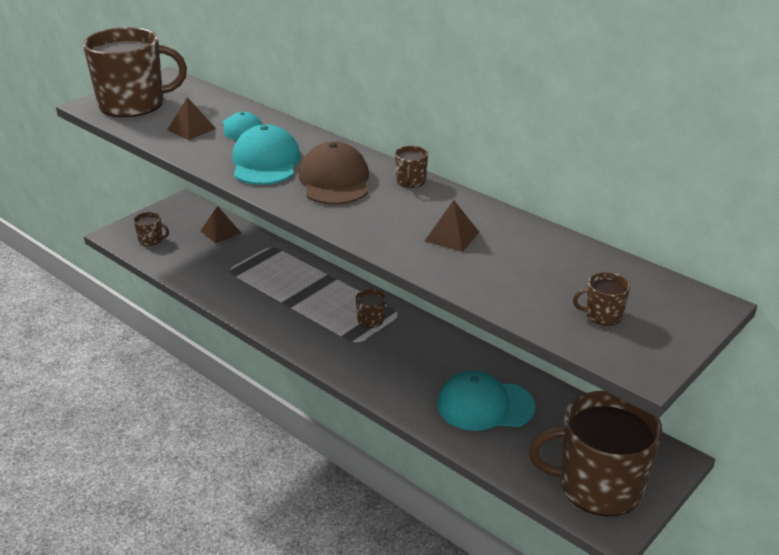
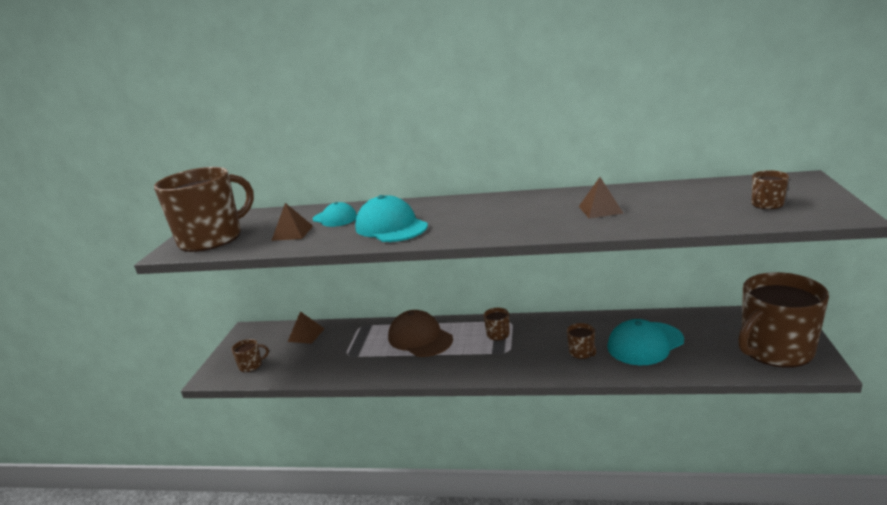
camera: 30 degrees left, 10 degrees down
brown cap [299,141,369,205] -> brown cap moved to [388,310,453,357]
brown mug [395,146,428,188] -> brown mug moved to [567,323,596,359]

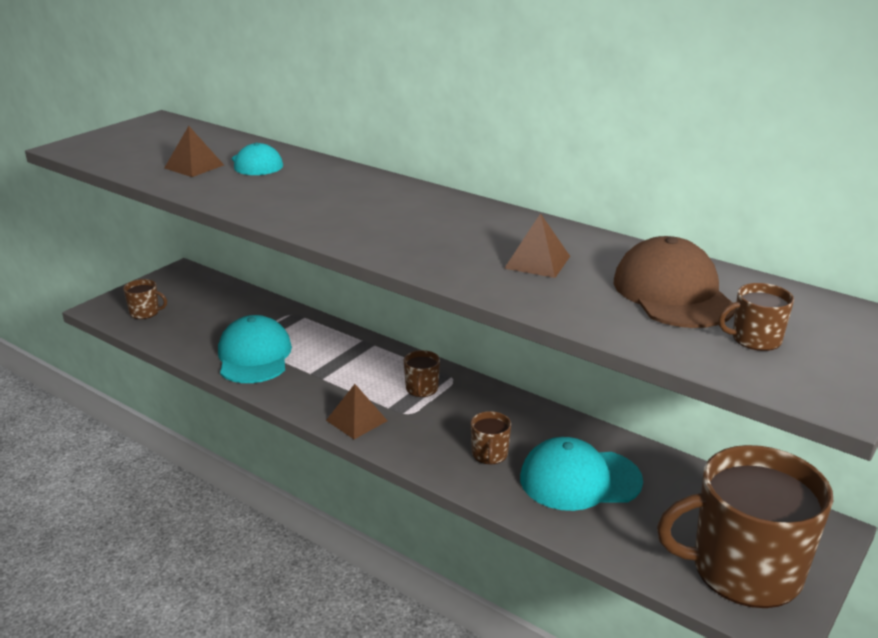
camera: 25 degrees right, 5 degrees up
brown mug [154,167,254,252] -> none
brown pyramid [288,311,325,344] -> brown pyramid moved to [326,384,388,439]
turquoise cap [355,195,428,242] -> turquoise cap moved to [218,315,292,383]
brown cap [388,310,453,357] -> brown cap moved to [614,236,736,328]

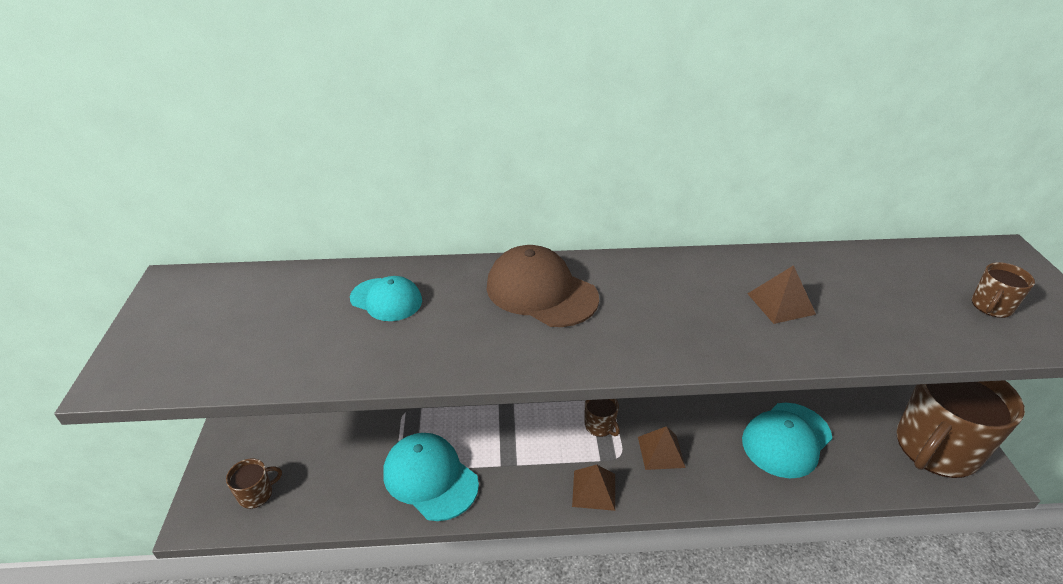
camera: 40 degrees left, 10 degrees up
brown pyramid [164,126,224,177] -> brown pyramid moved to [638,426,686,470]
brown mug [471,411,511,464] -> none
brown cap [614,236,736,328] -> brown cap moved to [487,245,599,327]

